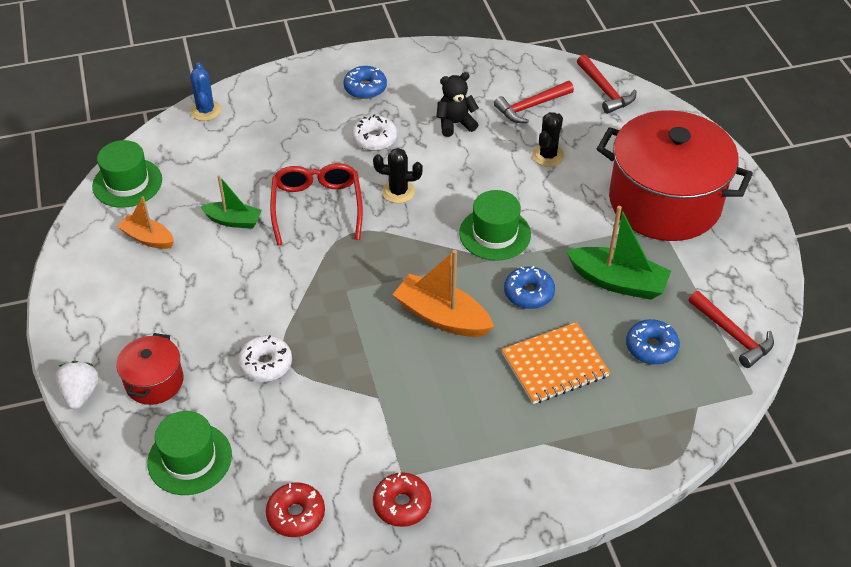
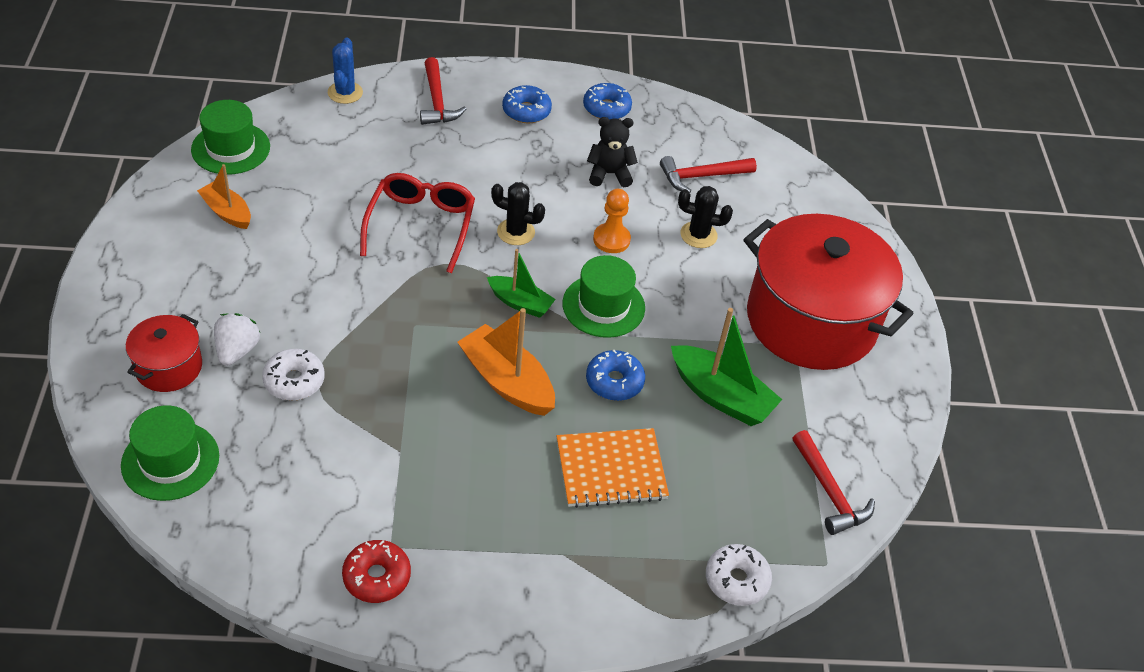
camera: 10 degrees right, 0 degrees up
white strawberry [56,361,99,409] -> white strawberry moved to [214,313,261,366]
green boat [200,175,262,229] -> green boat moved to [487,249,556,318]
red donut [266,482,325,537] -> none
white donut [352,114,397,151] -> white donut moved to [706,544,772,606]
black cactus [532,112,564,167] -> black cactus turned 60 degrees clockwise [678,186,733,248]
red hammer [577,55,637,114] -> red hammer moved to [420,57,466,125]
blue donut [626,319,680,365] -> blue donut moved to [583,83,632,120]
none -> orange pawn [593,189,631,253]

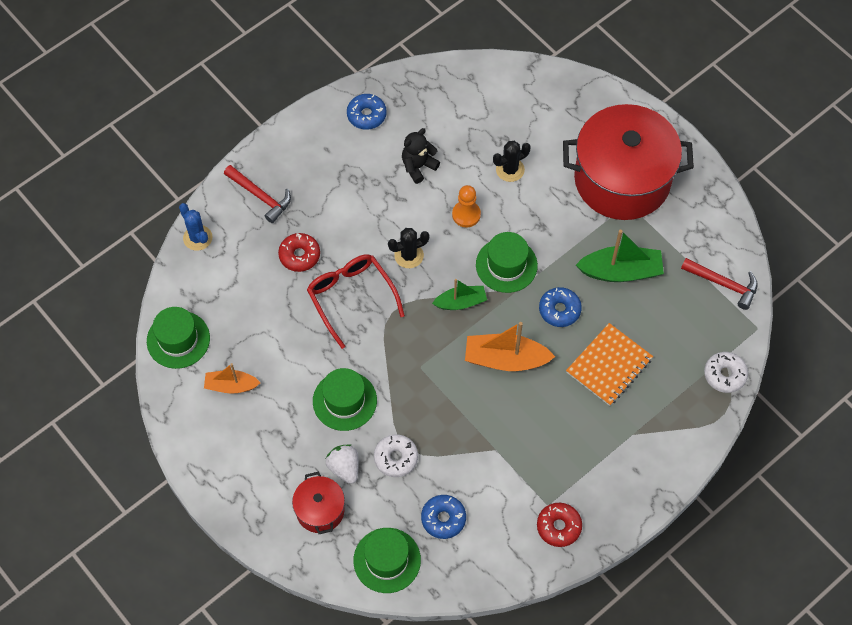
camera: 35 degrees left, 15 degrees up
blue donut [502,85,552,123] -> blue donut moved to [421,495,466,539]
red hammer [660,156,757,193] -> none
none -> red donut [278,233,320,272]
none -> green hat [313,368,377,431]

